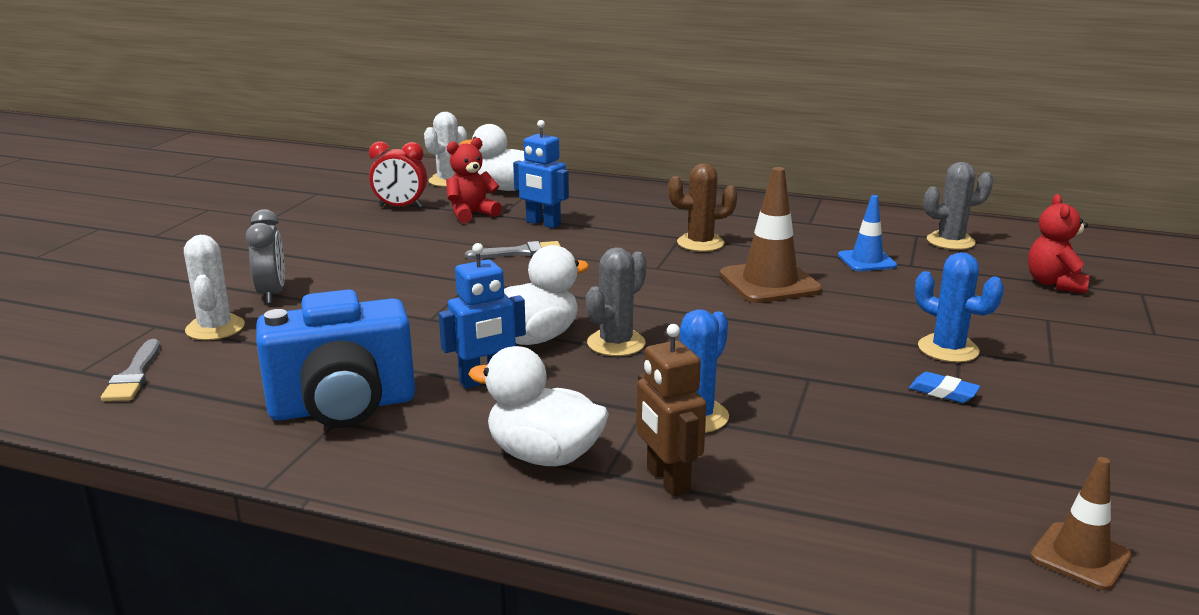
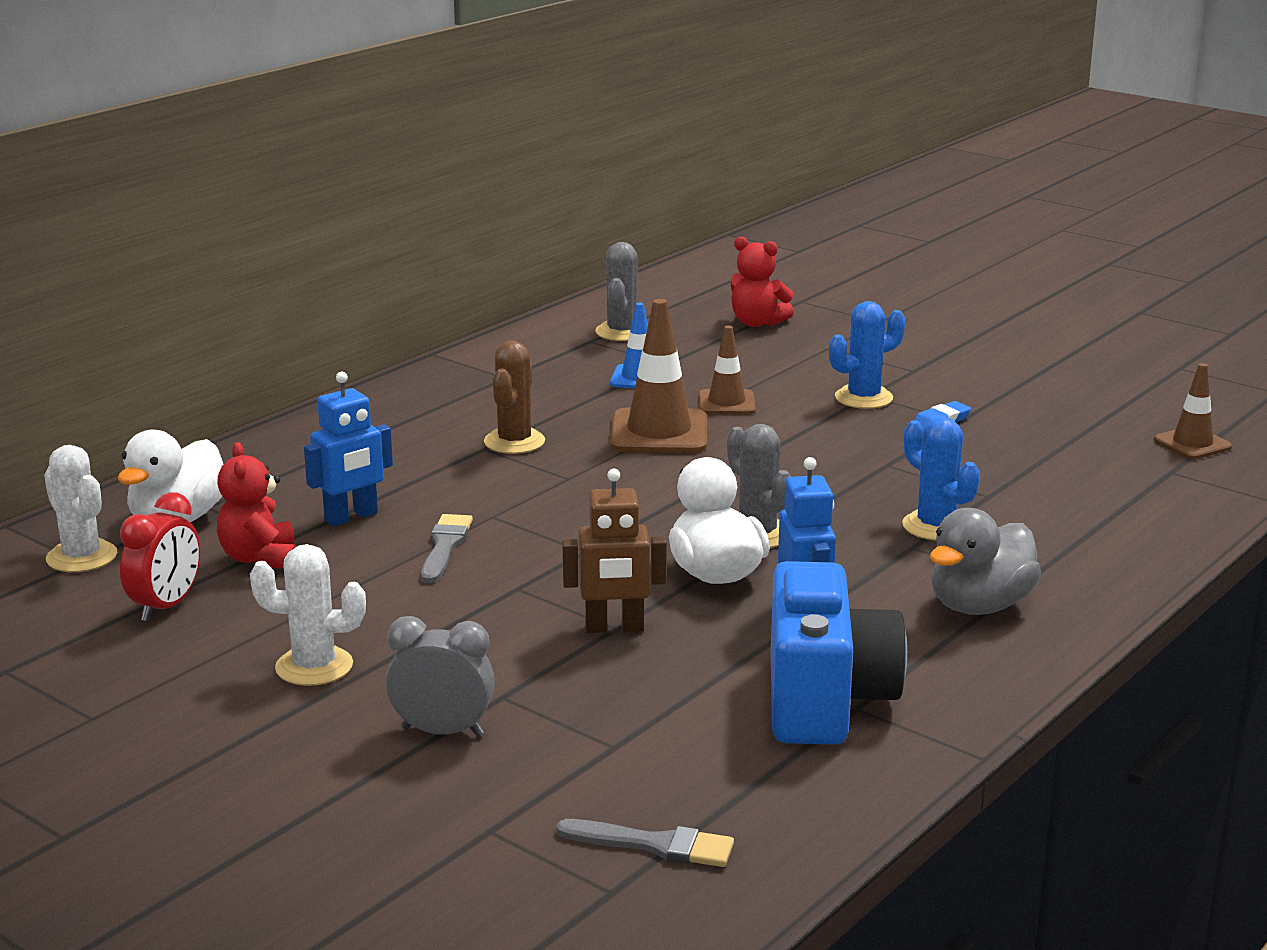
camera: 70 degrees left, 0 degrees up
white cactus [184,235,245,340] -> white cactus moved to [250,544,366,686]
white duck [468,346,609,466] -> grey duck [930,508,1041,615]
brown robot [636,324,706,497] -> brown robot moved to [562,469,667,633]
none -> brown traffic cone [699,326,756,414]

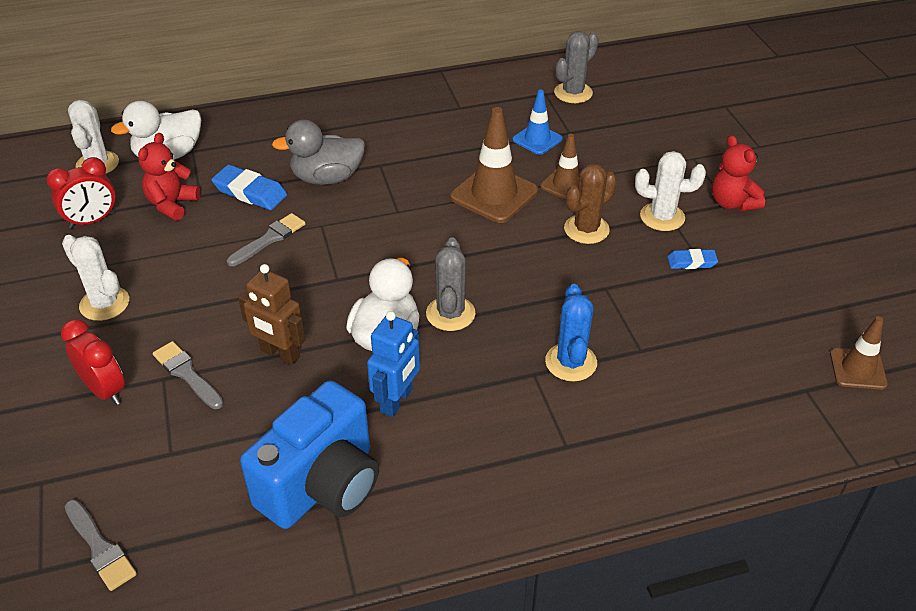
camera: 35 degrees right, 20 degrees up
blue robot [304,371,393,526] -> blue eraser [211,165,287,210]
grey clock [386,616,495,737] -> red clock [61,319,125,405]
brown cactus [484,341,545,454] -> brown cactus moved to [564,163,617,244]
red teddy bear [731,237,794,327] -> red teddy bear moved to [712,135,765,211]
blue cactus [829,301,905,409] -> white cactus [635,151,706,231]
grey duck [930,508,1041,615] -> grey duck moved to [272,120,365,185]
none -> grey brush [153,341,224,409]

